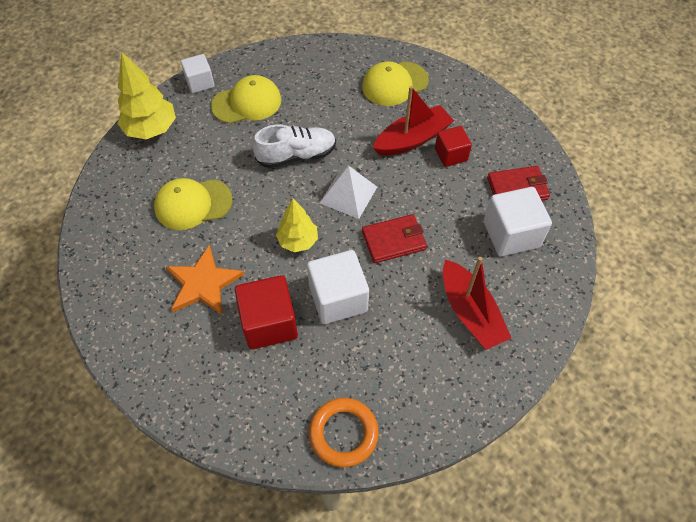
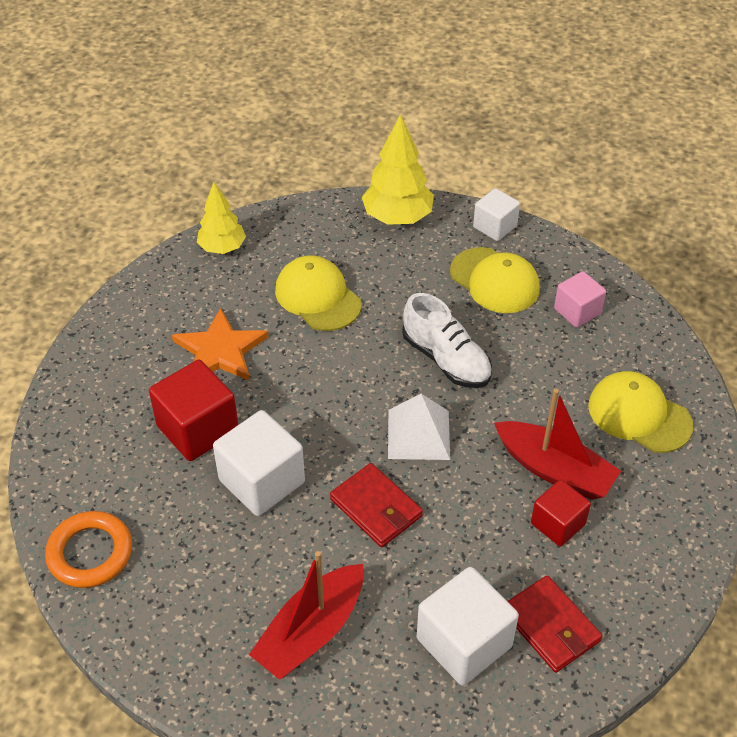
camera: 65 degrees right, 10 degrees down
yellow tree [276,198,318,252] -> yellow tree moved to [197,182,246,254]
none -> pink cube [554,271,606,328]

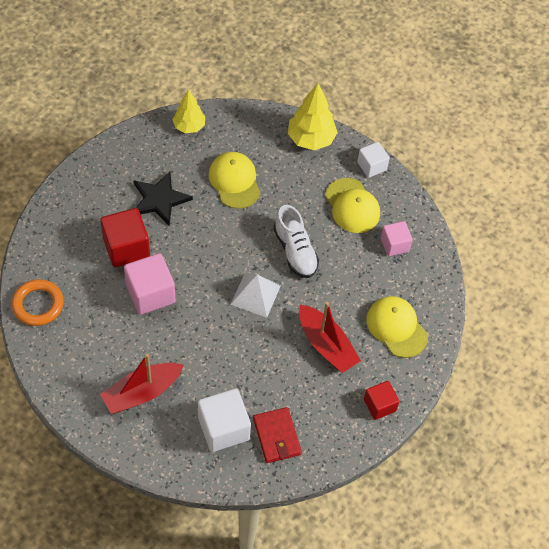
camera: 15 degrees right, 10 degrees up
orange star [172,308,269,381] -> black star [133,171,193,226]
white cube [213,410,305,516] -> pink cube [124,253,176,315]
red wallet [330,463,423,547] -> none
red cube [531,479,591,547] -> red cube moved to [364,381,400,420]

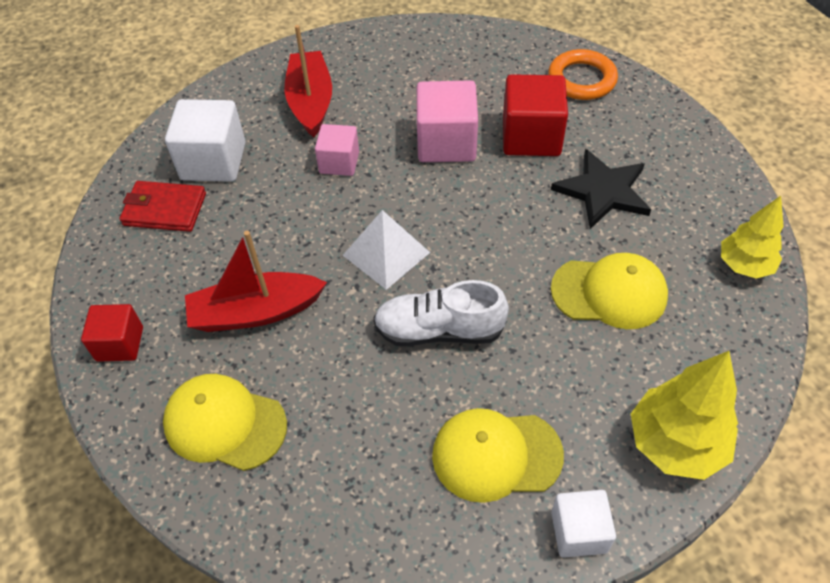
camera: 120 degrees right, 5 degrees down
orange ring [12,279,64,326] -> orange ring moved to [548,49,618,100]
yellow cap [366,296,428,358] -> yellow cap turned 150 degrees counterclockwise [163,374,287,471]
pink cube [381,221,413,256] -> pink cube moved to [315,124,359,176]

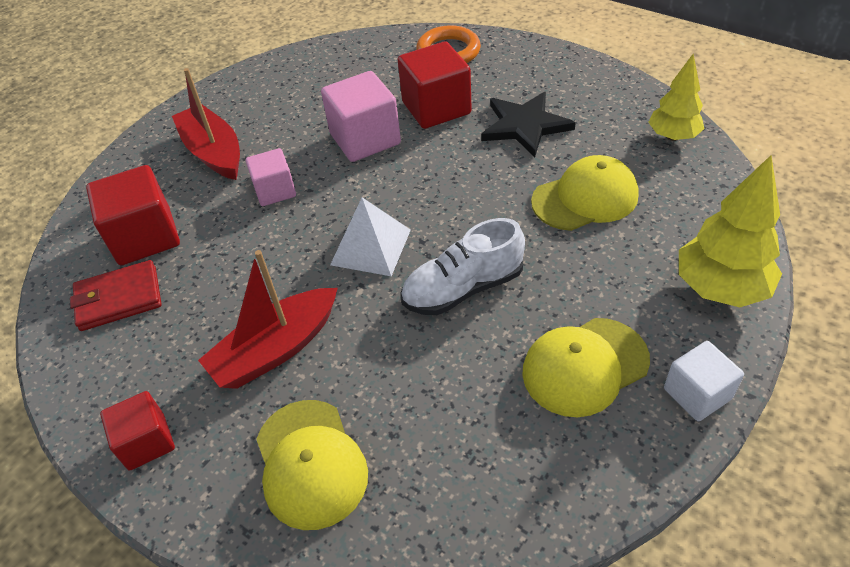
camera: 25 degrees left, 5 degrees down
yellow cap [163,374,287,471] -> yellow cap turned 105 degrees counterclockwise [256,400,368,530]
white cube [165,99,246,182] -> red cube [86,165,180,265]

